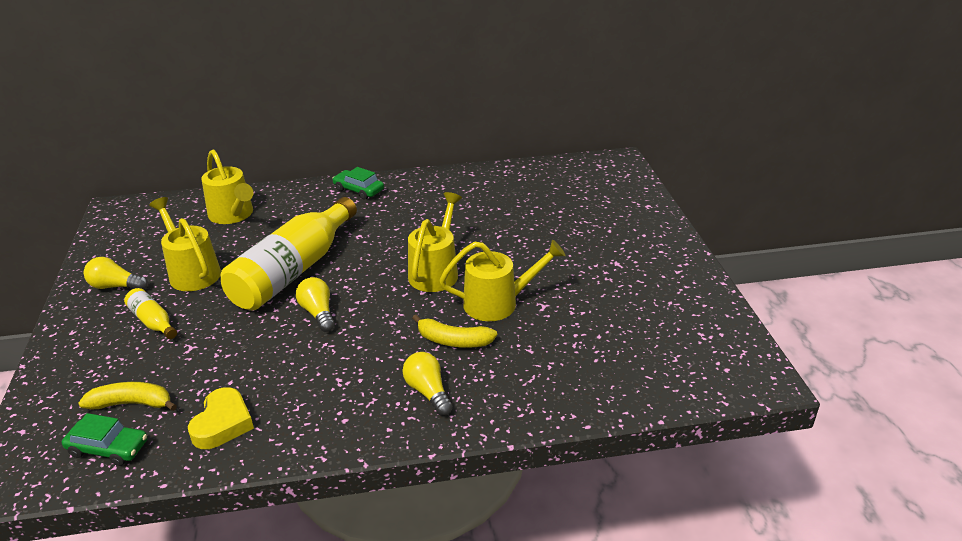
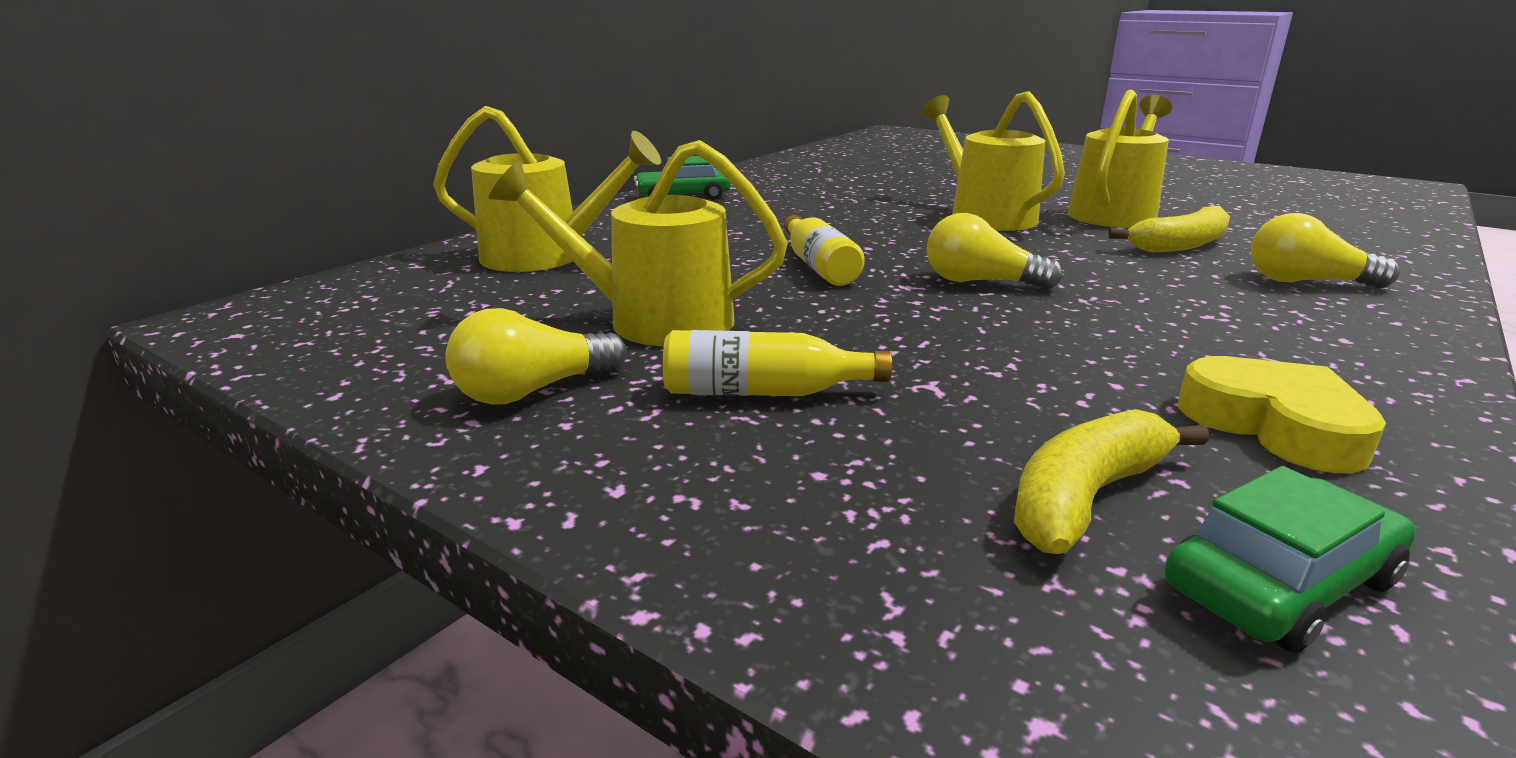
camera: 45 degrees left, 10 degrees down
yellow bottle [221,197,357,310] -> yellow bottle [784,215,865,286], size x0.44

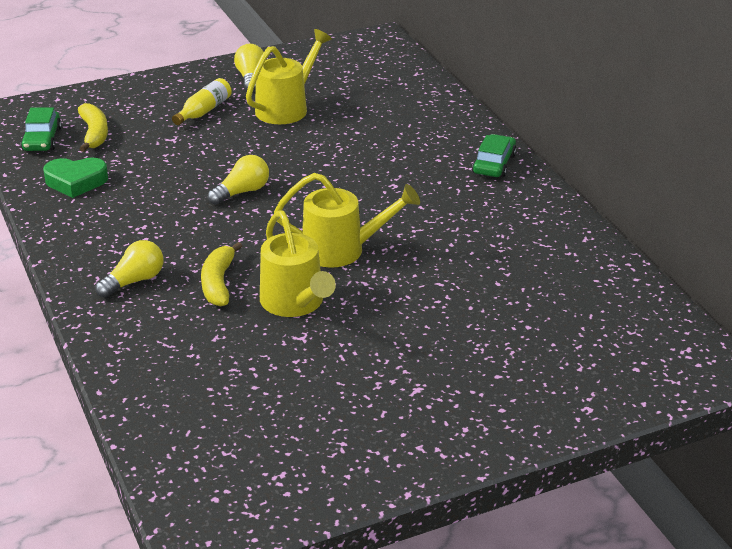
camera: 120 degrees right, 10 degrees up
yellow watering can [433,106,661,272] -> none
yellow bottle [784,215,865,286] -> none
yellow heart [1178,356,1386,473] -> green heart [43,158,108,198]

